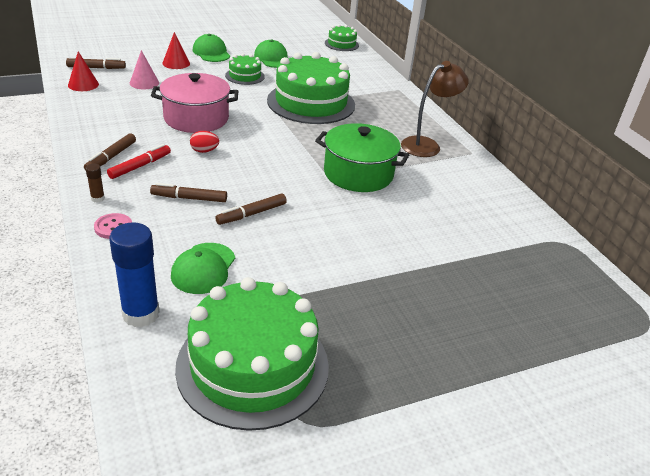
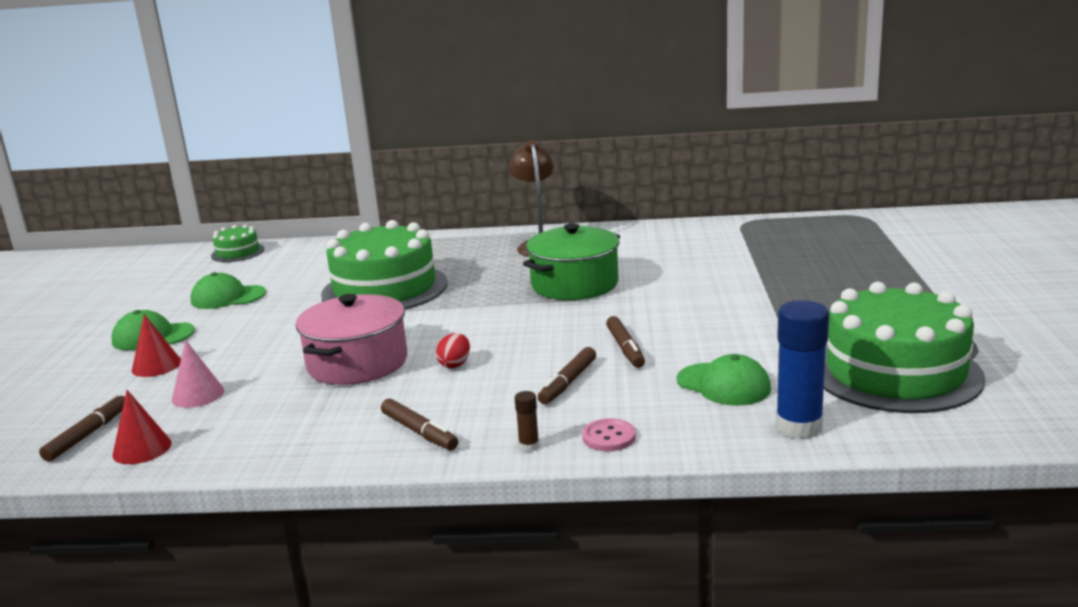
camera: 60 degrees left, 15 degrees down
red marker [107,144,171,179] -> none
green cake [225,54,265,85] -> none

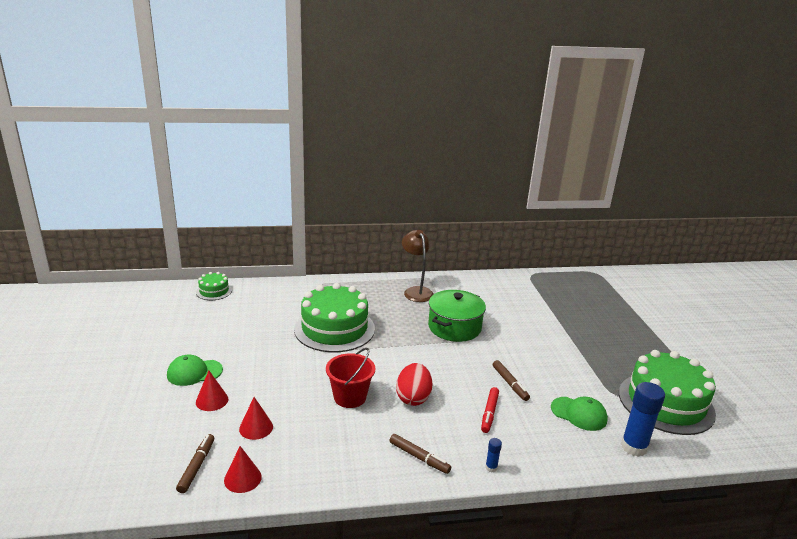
camera: 15 degrees left, 5 degrees up
pink cone [172,340,224,408] -> red cone [239,397,273,440]
green cap [190,272,266,309] -> none
pink pot [296,294,407,385] -> red bucket [326,348,375,408]
red egg [436,333,470,368] -> red egg [396,363,433,406], size x1.81
brown glue stick [515,391,539,452] -> blue glue stick [485,438,502,472]
brown marker [538,347,596,404] -> red marker [481,387,499,433]
pink button [582,418,636,451] -> none

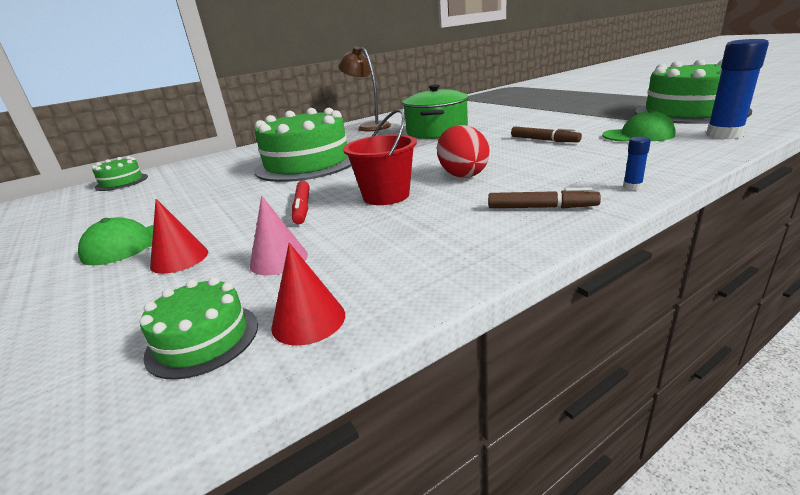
camera: 20 degrees left, 0 degrees up
brown marker [176,434,214,493] -> green cake [139,277,258,380]
red cone [239,397,273,440] -> pink cone [250,196,308,275]
red marker [481,387,499,433] -> red marker moved to [292,181,309,224]

